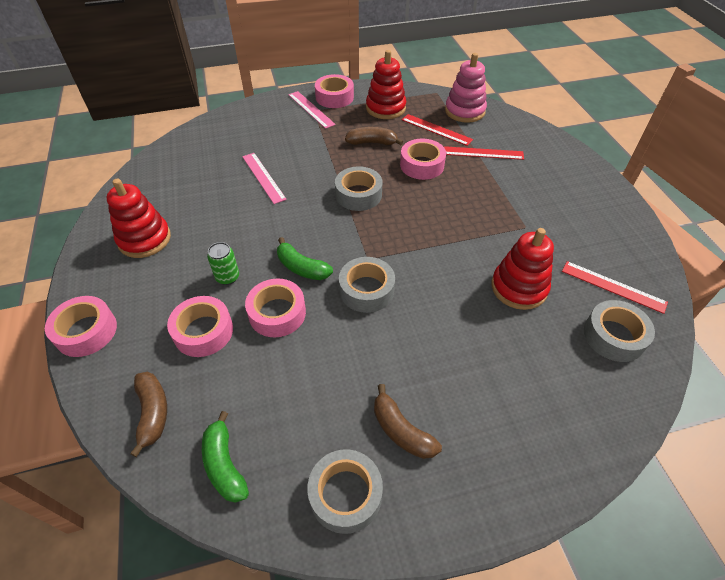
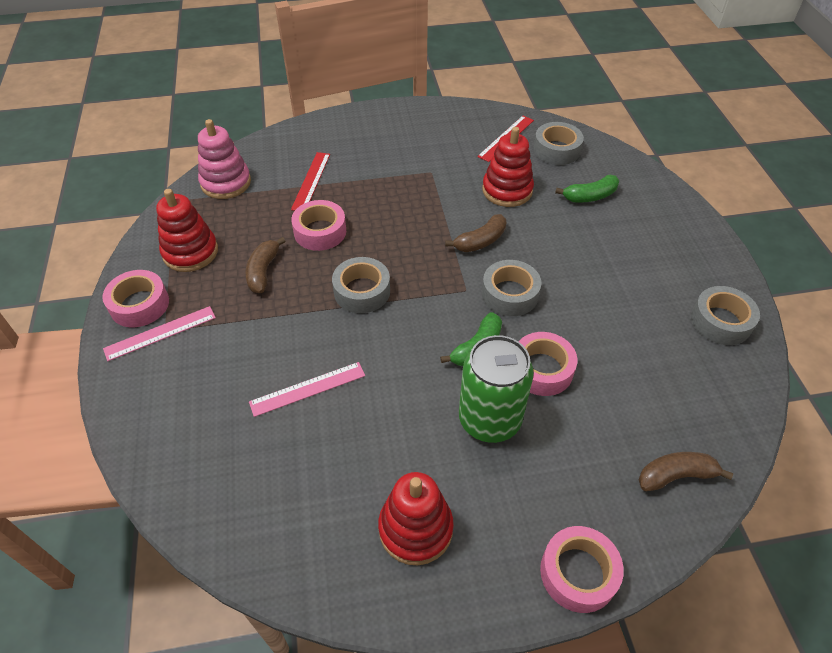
camera: 85 degrees left, 0 degrees up
pink tape [167,296,233,357] -> none
green banana [202,411,249,503] -> green banana moved to [555,175,619,203]
green can [207,242,239,285] -> green can [459,335,534,443], size x2.14
brown banana [374,384,442,459] -> brown banana moved to [445,214,506,252]
red ruler [402,114,473,146] -> none

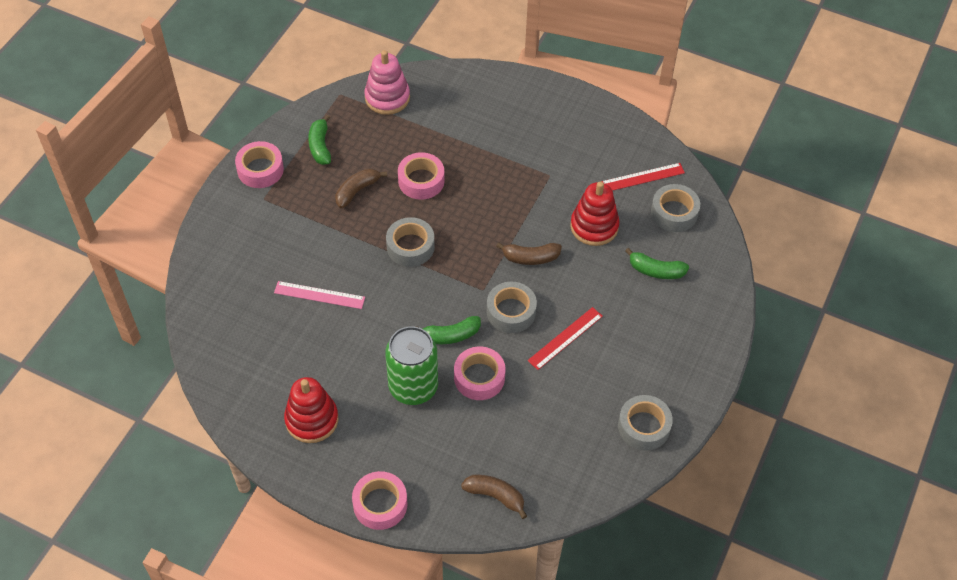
camera: 35 degrees right, 5 degrees up
pink ruler [103,306,216,361] -> none
red stacking toy [156,189,218,272] -> green banana [308,115,331,165]
red ruler [291,152,330,211] -> red ruler moved to [528,307,603,370]

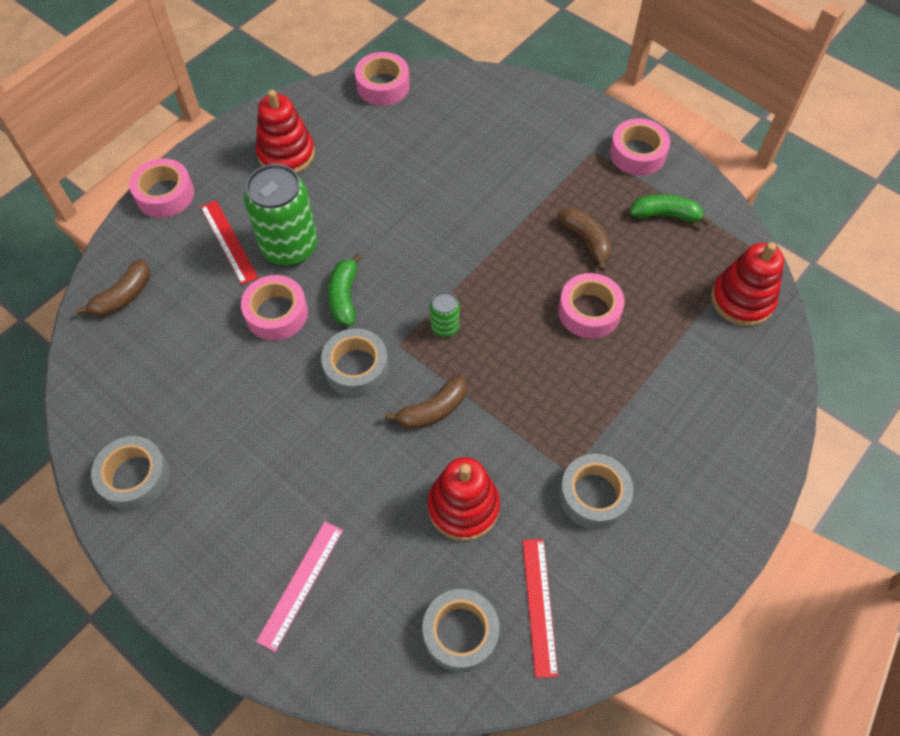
camera: 105 degrees right, 5 degrees up
pink ruler [274,281,365,309] -> pink ruler moved to [256,522,343,652]
pink stacking toy [364,50,410,115] -> red stacking toy [711,242,784,326]
grey tape [386,217,435,267] -> grey tape moved to [559,454,634,529]
brown banana [496,242,562,265] -> brown banana turned 135 degrees counterclockwise [385,376,467,430]
red ruler [528,307,603,370] -> red ruler moved to [200,200,258,285]
green banana [625,248,689,279] -> none
none -> pink tape [355,52,410,106]
none -> green can [430,291,460,337]

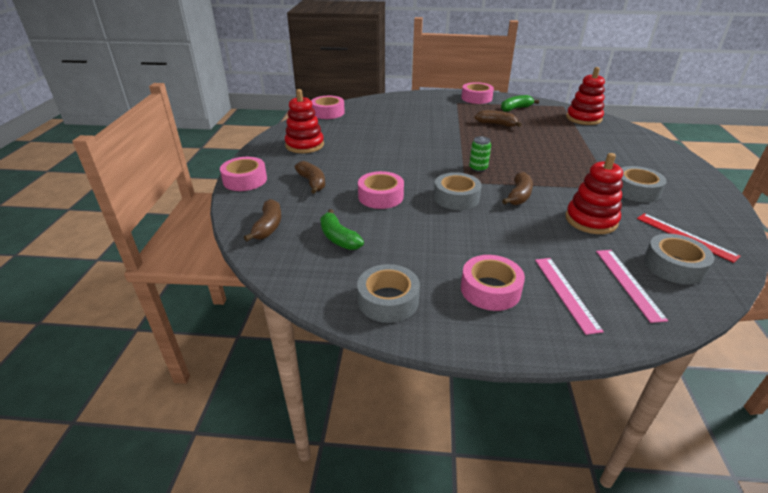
camera: 35 degrees left, 25 degrees down
red ruler [200,200,258,285] -> brown banana [294,161,325,194]
green can [244,164,317,266] -> none
green banana [328,254,362,326] -> green banana moved to [320,209,364,250]
pink tape [558,273,625,338] -> pink tape moved to [461,255,525,311]
none -> pink ruler [596,250,668,323]

